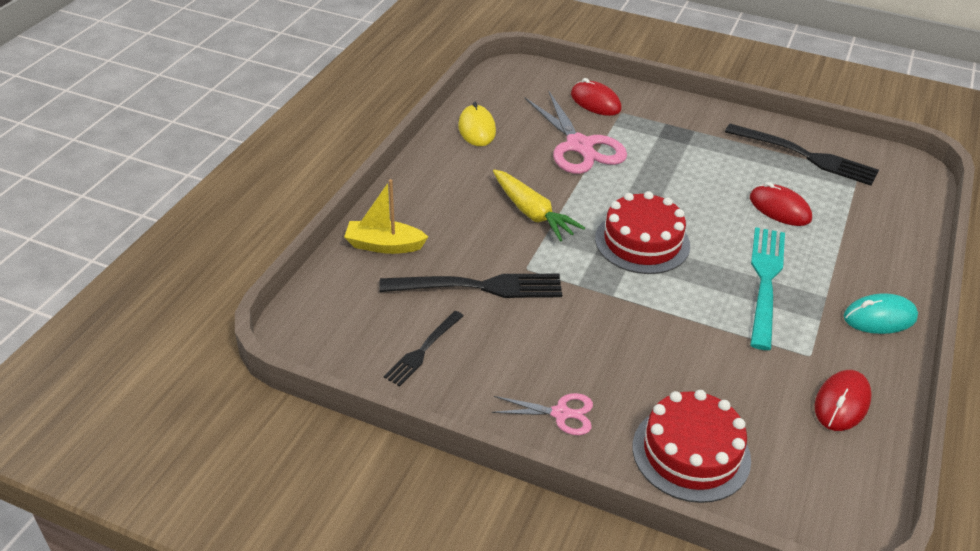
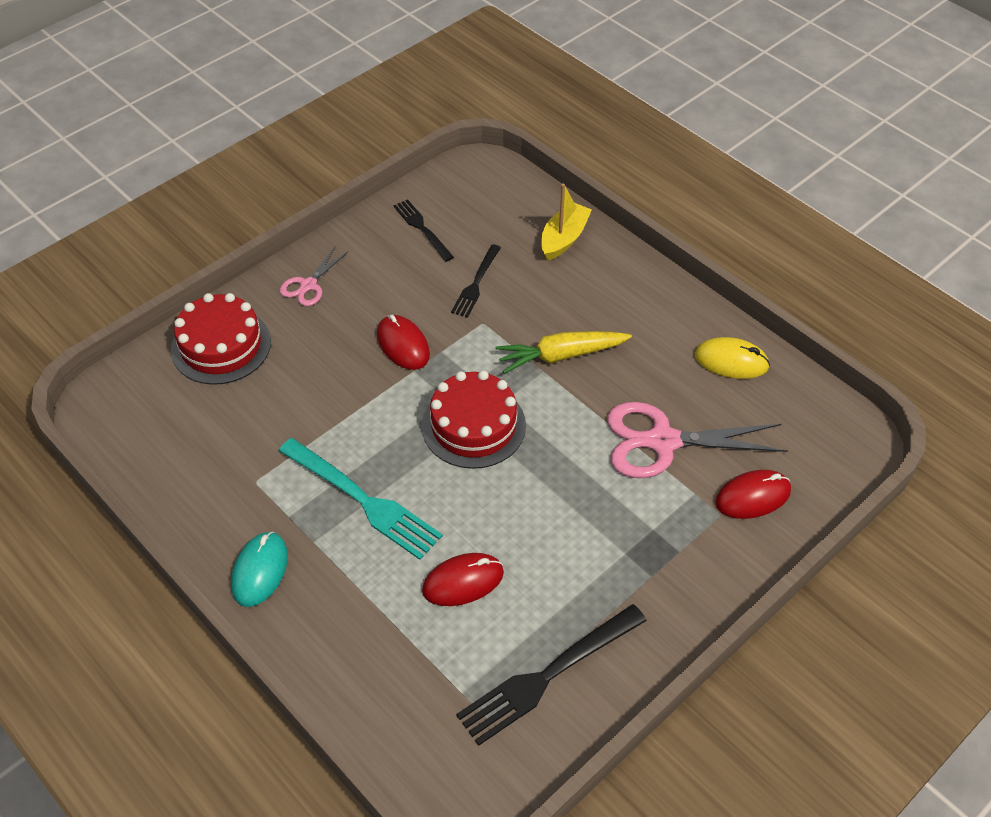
camera: 115 degrees right, 10 degrees up
black fork [379,274,562,298] -> black fork [451,244,501,318], size x0.58
red mouse [815,370,872,431] -> red mouse moved to [377,315,430,370]

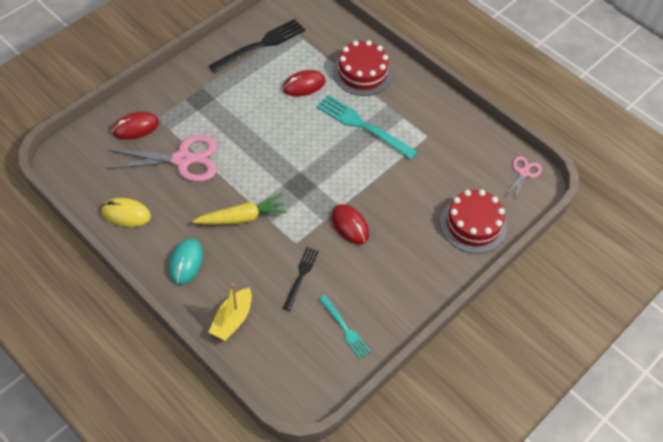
camera: 175 degrees right, 5 degrees up
turquoise mouse [231,531,288,607] -> turquoise mouse moved to [169,239,203,285]
pink scissors [280,247,348,306] -> pink scissors moved to [504,156,542,202]
black fork [393,199,454,262] -> turquoise fork [319,295,371,359]
red cake [422,370,526,469] -> red cake moved to [333,40,393,96]

